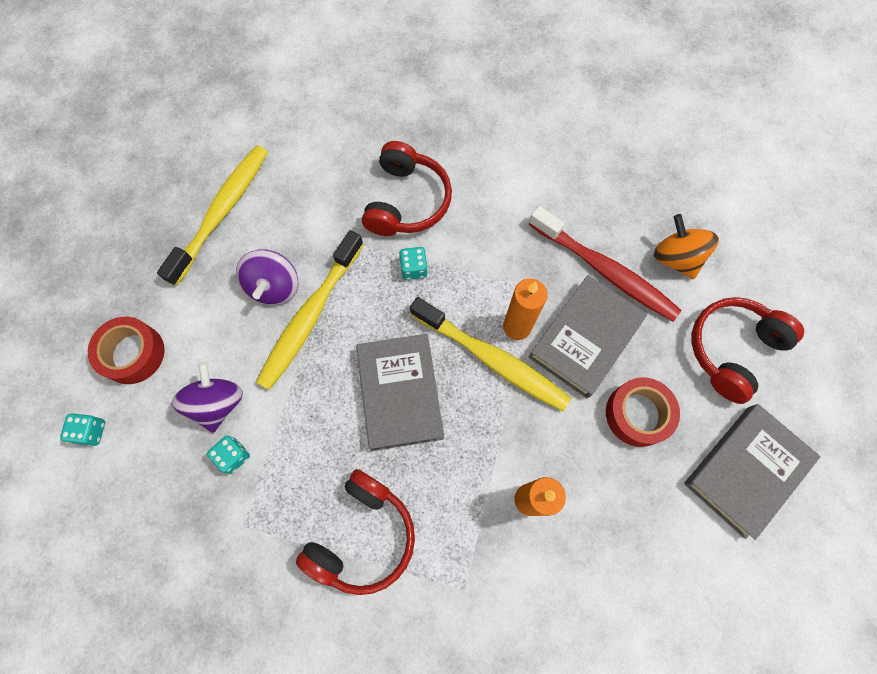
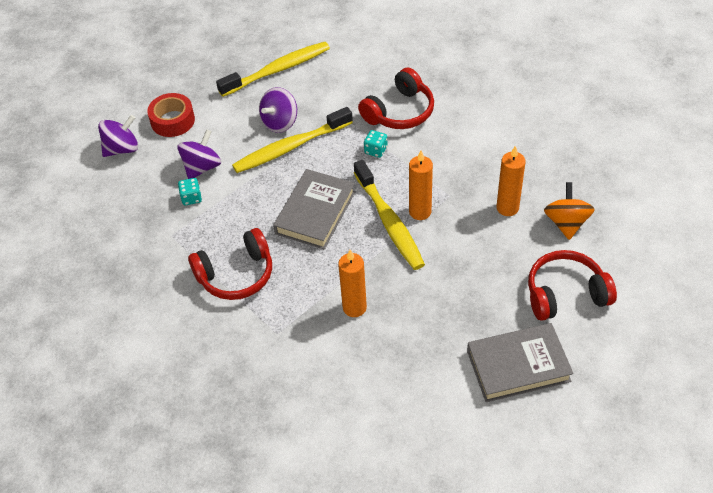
camera: 35 degrees right, 20 degrees down
turquoise dice [60,413,105,446] -> purple spinning top [98,115,138,157]
red toothbrush [529,206,682,321] -> orange candle [497,146,526,216]
grey book [529,275,647,398] -> none
red tape [606,377,680,447] -> none

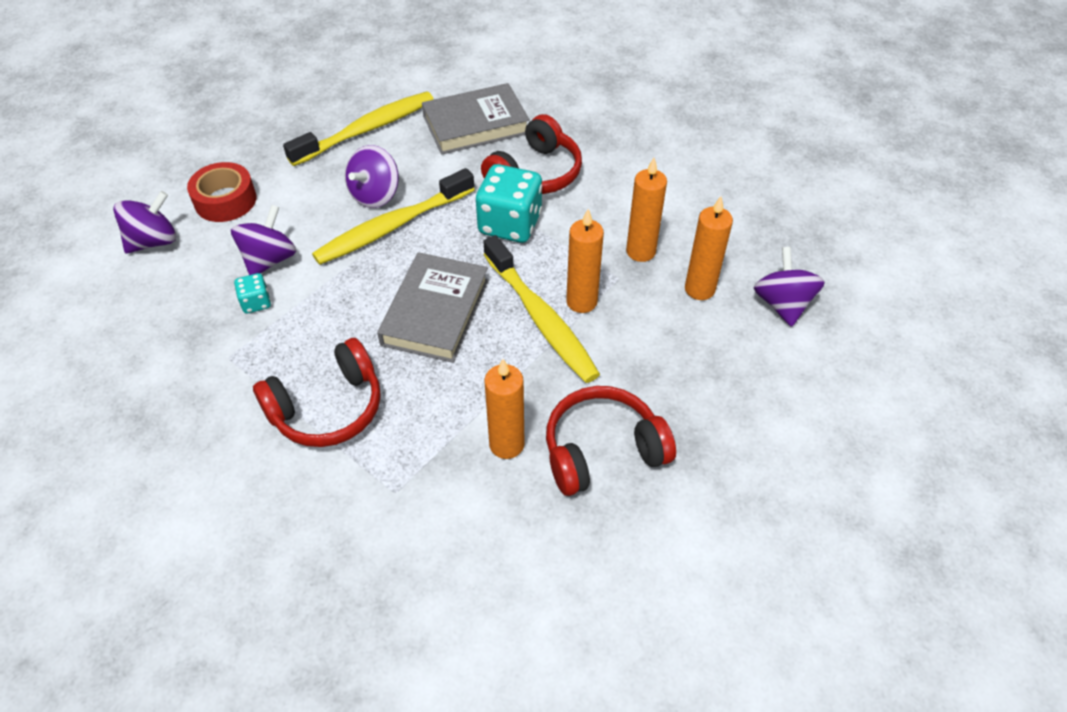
camera: 10 degrees left, 0 degrees up
turquoise dice [364,130,387,158] -> turquoise dice [476,164,542,243], size x2.08
grey book [467,323,574,402] -> grey book moved to [422,83,530,155]
red headphones [528,250,617,321] -> red headphones moved to [546,386,676,496]
orange spinning top [544,182,595,240] -> purple spinning top [754,247,825,327]
none -> orange candle [626,158,667,262]

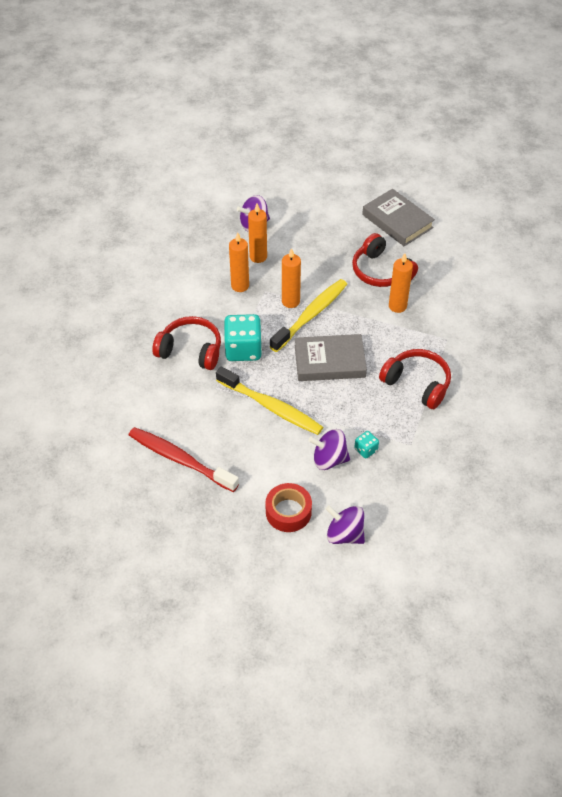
camera: 110 degrees left, 0 degrees up
yellow toothbrush [283,91,434,166] -> red toothbrush [129,427,239,492]
purple spinning top [345,145,399,208] -> none
grey book [422,83,530,155] -> grey book moved to [362,189,435,246]

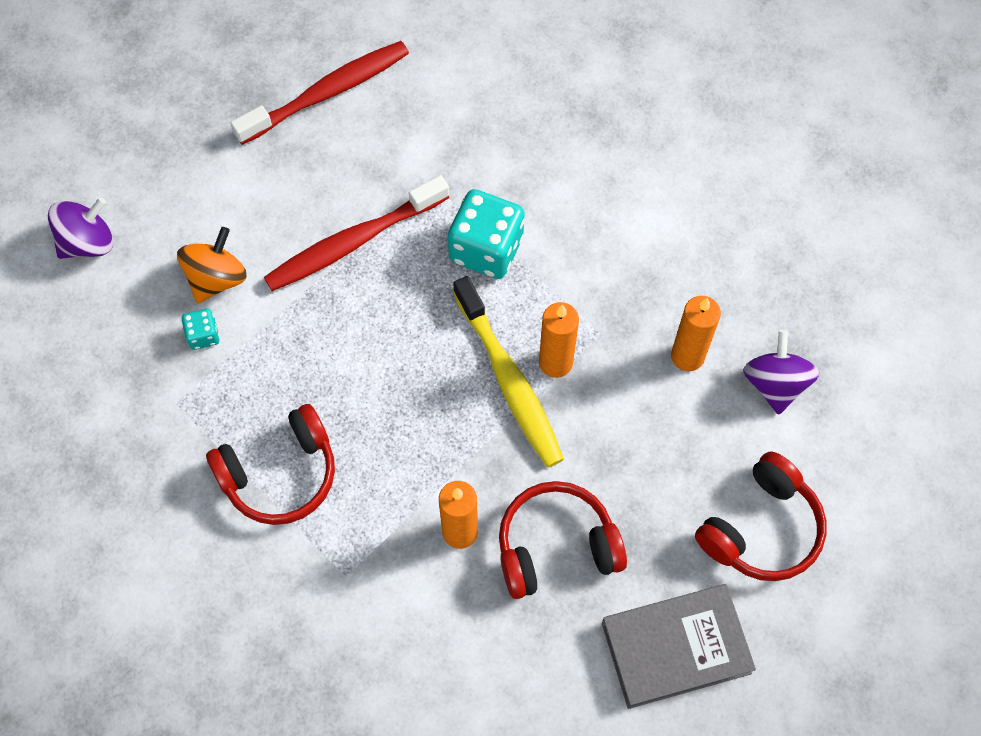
camera: 115 degrees right, 15 degrees up
red headphones [152,316,221,370] -> red headphones moved to [695,451,827,581]
yellow toothbrush [216,367,323,435] -> red toothbrush [264,175,449,291]
orange candle [229,233,249,292] -> none
red tape [265,483,312,532] -> none
grey book [295,334,367,381] -> none
purple spinning top [309,429,350,470] -> orange spinning top [177,227,247,303]

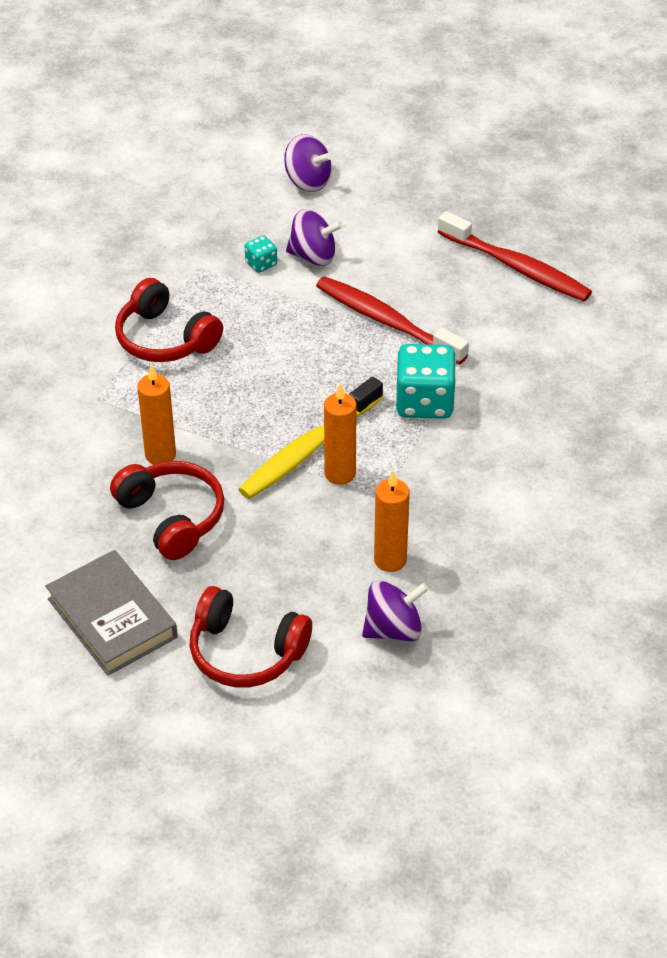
camera: 70 degrees right, 20 degrees down
orange spinning top [177,227,247,303] -> purple spinning top [286,209,343,266]

